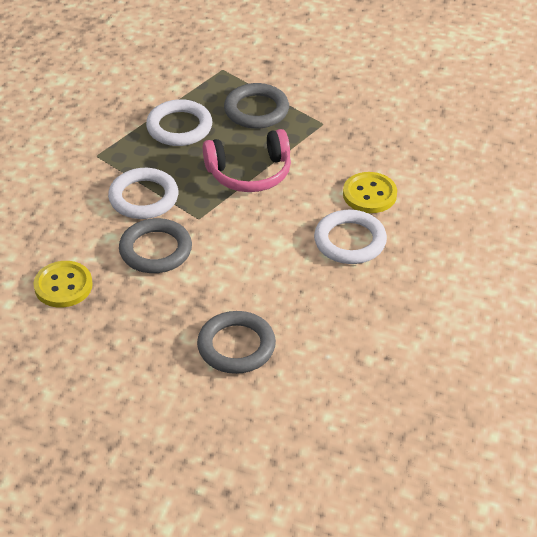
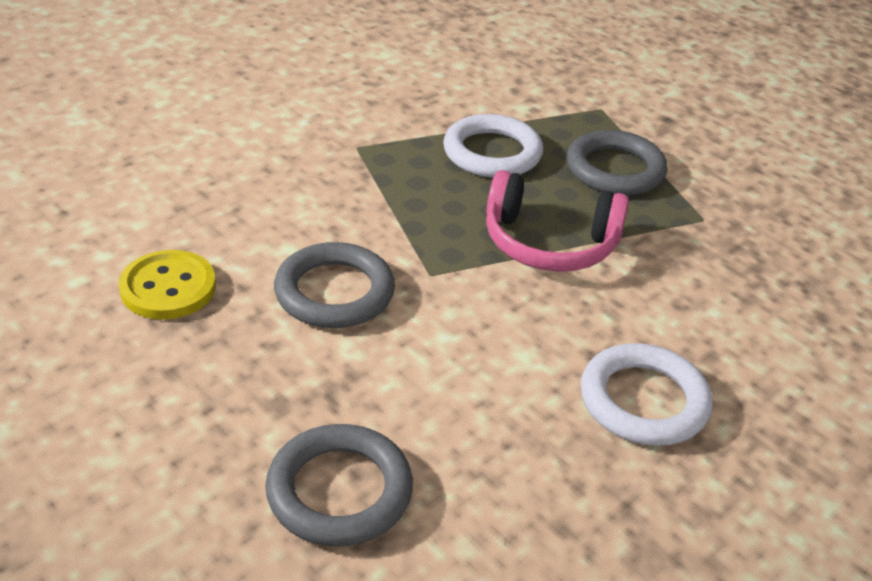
camera: 25 degrees right, 5 degrees down
white ring [108,168,178,219] -> none
yellow button [343,172,397,213] -> none

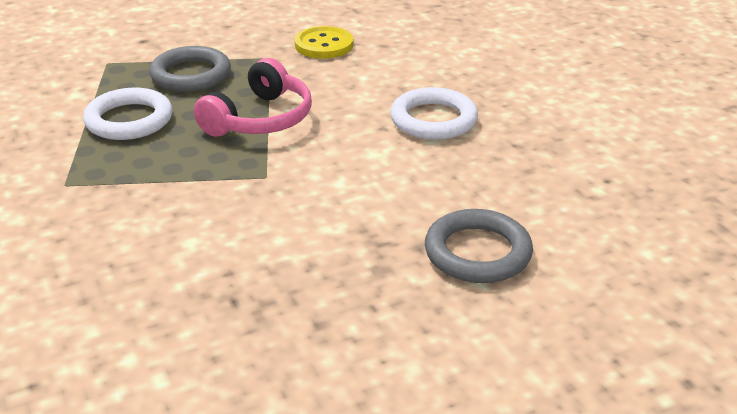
camera: 70 degrees left, 5 degrees down
yellow button [119,250,216,320] -> yellow button moved to [295,26,354,59]
grey ring [274,242,395,328] -> none

